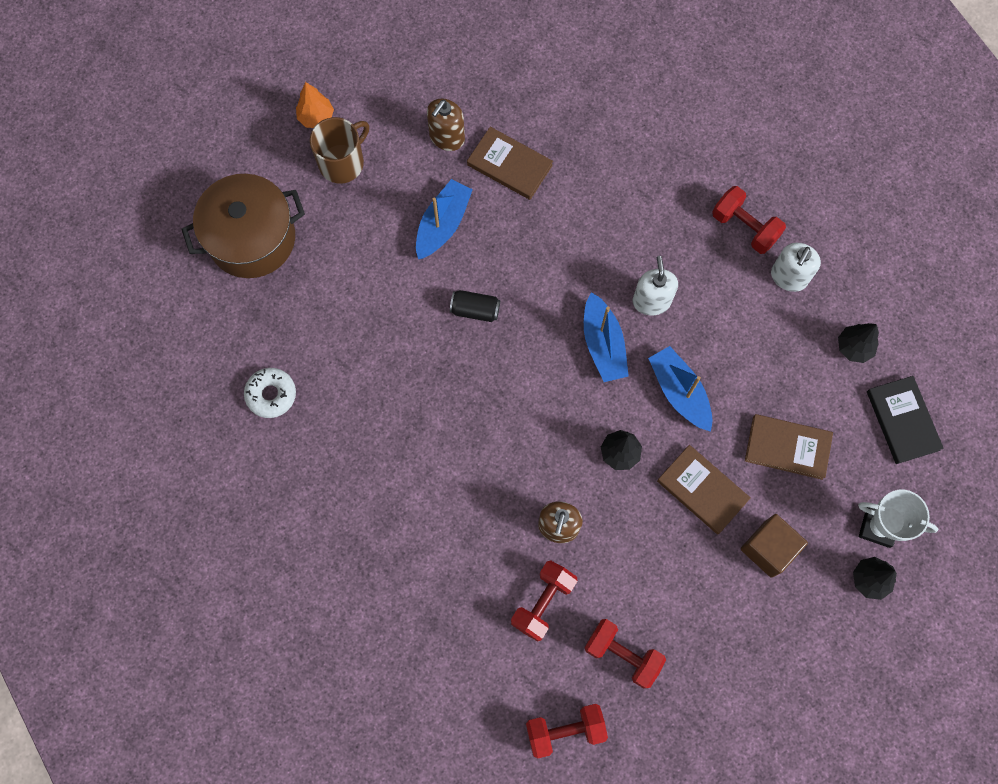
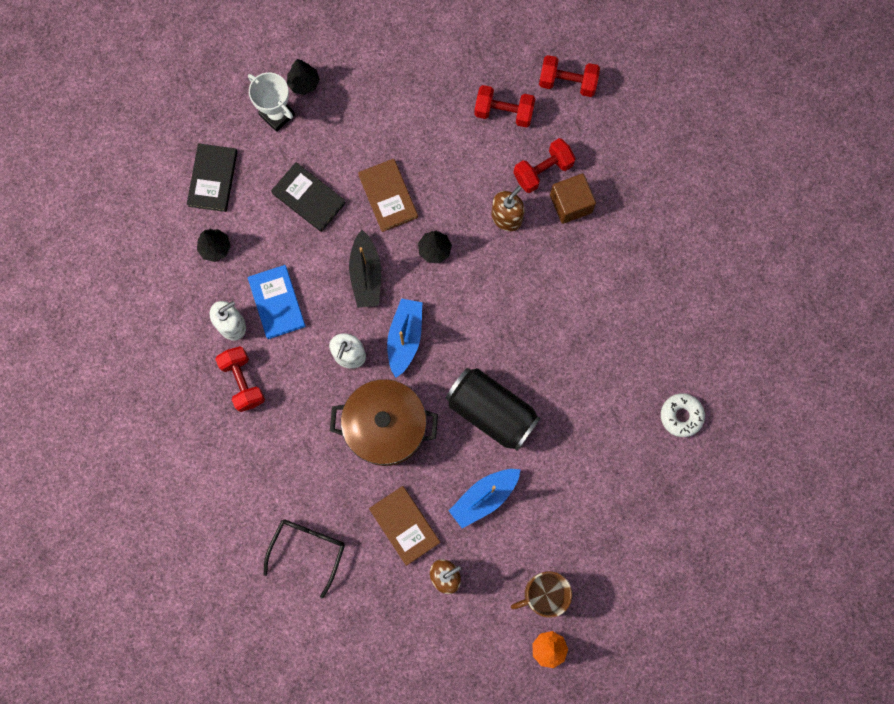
camera: 155 degrees left, 5 degrees up
brown pot [181,174,305,278] -> brown pot moved to [330,379,438,466]
black can [450,290,500,322] -> black can [446,368,541,451], size x2.13
red dumbbell [584,619,666,689] -> red dumbbell turned 45 degrees counterclockwise [474,85,536,128]
blue boat [648,346,713,432] -> black boat [349,230,381,308]
brown cube [741,514,808,578] -> brown cube moved to [550,174,596,224]
brown book [745,414,833,480] -> black book [271,162,346,232]
none -> blue book [248,265,306,339]
none -> black glasses [264,519,345,598]

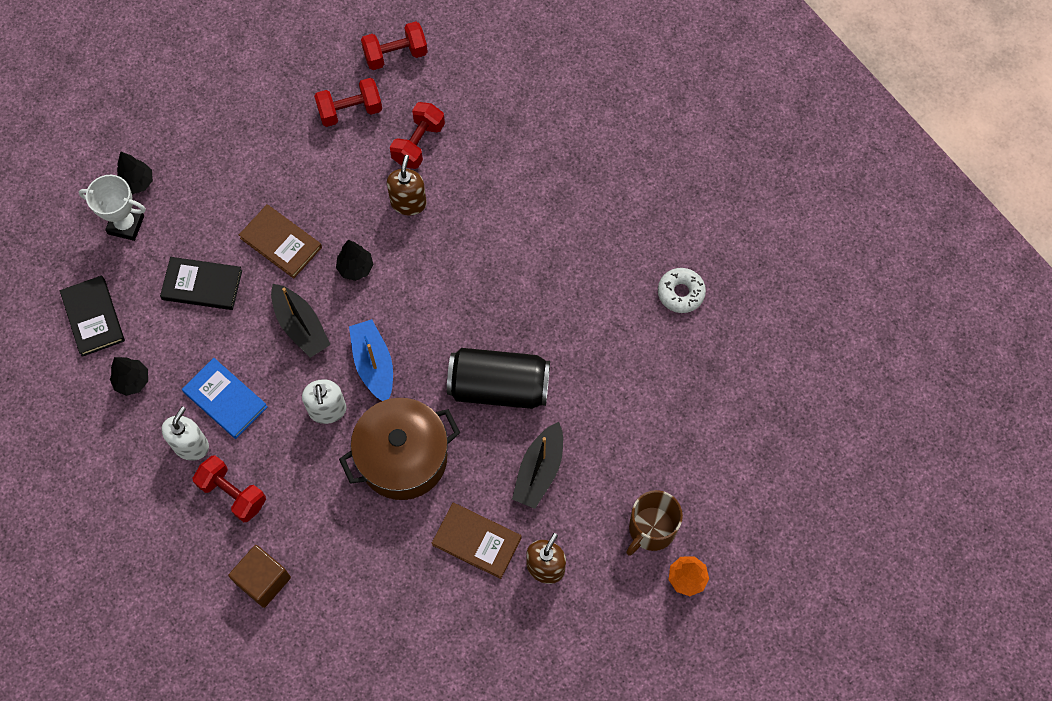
camera: 30 degrees left, 10 degrees down
black glasses [264,519,345,598] -> none
blue boat [449,469,521,528] -> black boat [512,422,563,509]
brown cube [550,174,596,224] -> brown cube moved to [228,545,291,608]

